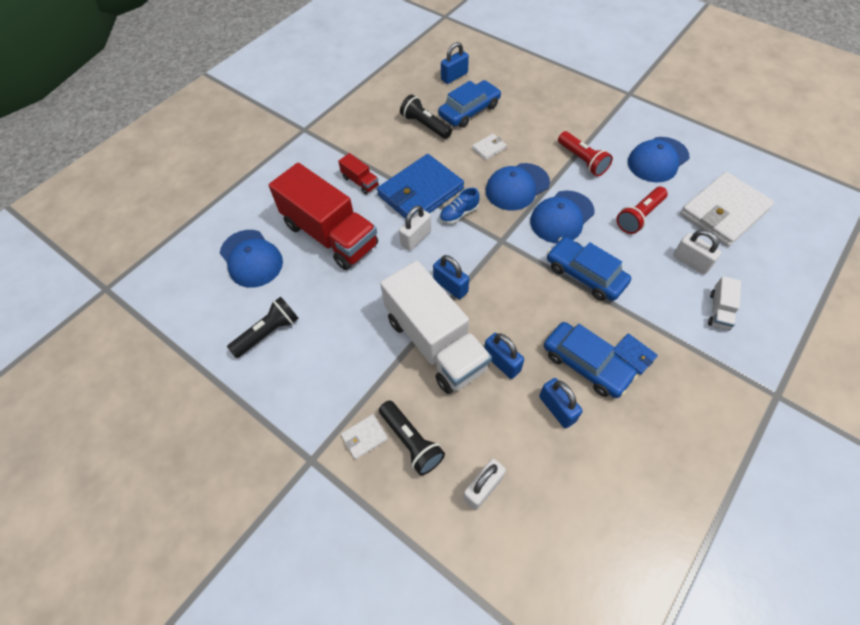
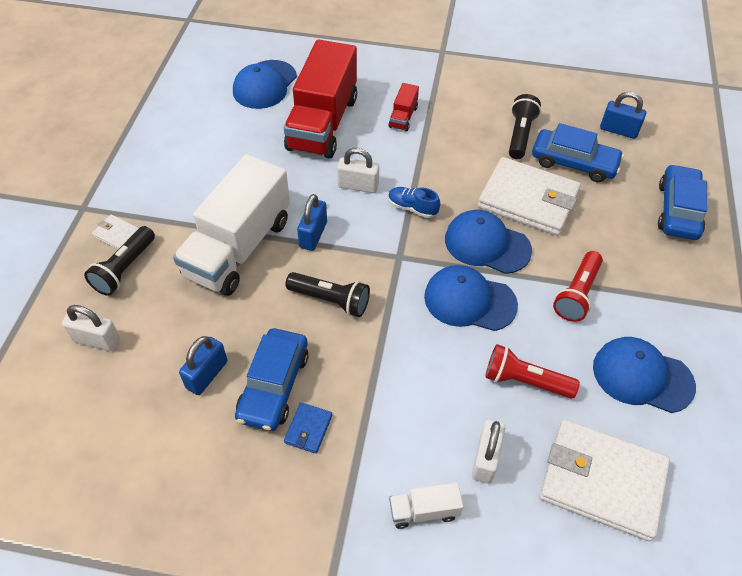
camera: 60 degrees right, 5 degrees down
black flashlight [227,297,299,358] -> black flashlight moved to [286,272,370,317]
blue wallet [377,154,464,219] -> none
white wallet [472,134,507,160] -> white wallet [478,157,581,236], size x2.37
blue padlock [484,333,524,379] -> none
blue car [547,237,631,301] -> blue car moved to [658,164,707,240]

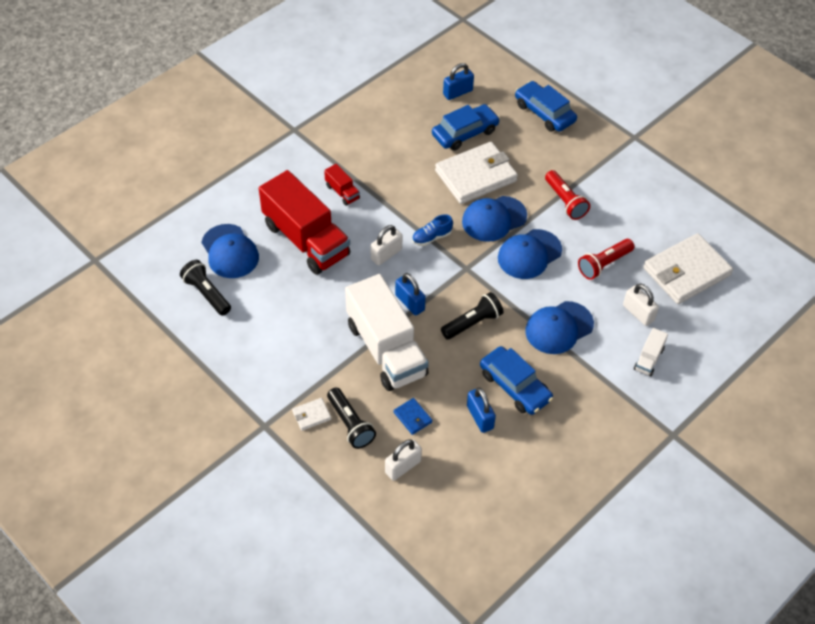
camera: 55 degrees left, 0 degrees up
blue wallet [284,402,332,454] -> blue wallet moved to [394,398,432,435]
black flashlight [509,94,541,159] -> black flashlight moved to [180,260,231,316]
blue cap [593,337,696,413] -> blue cap moved to [525,301,594,354]

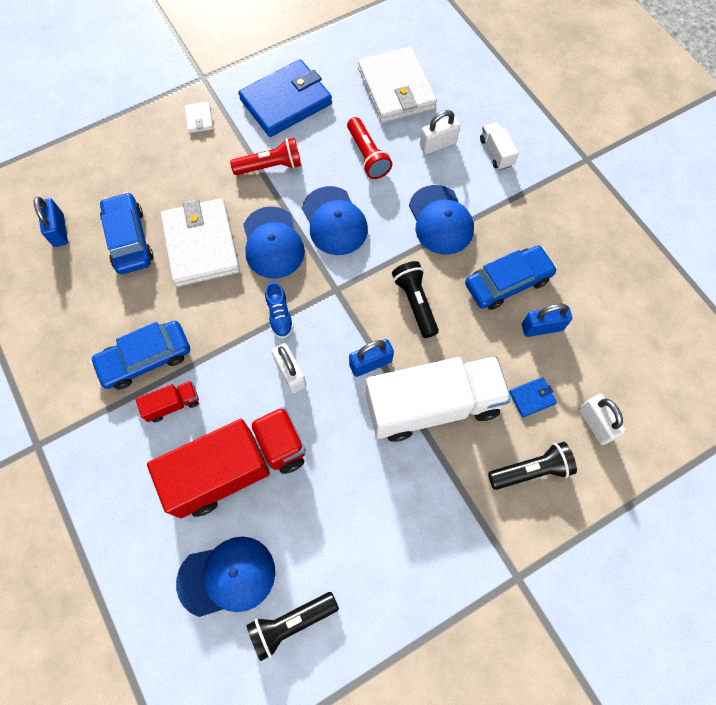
camera: 75 degrees left, 15 degrees up
white wallet [292,398,331,431] -> white wallet moved to [185,102,213,133]
blue car [515,81,577,132] -> blue car moved to [90,321,190,389]
white truck [634,328,668,376] -> white truck turned 150 degrees counterclockwise [480,122,519,170]
none -> blue wallet [238,59,332,137]

